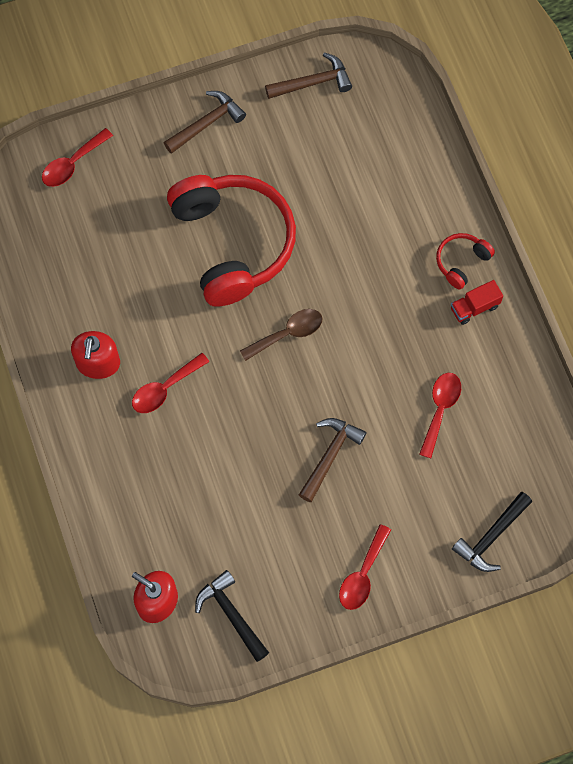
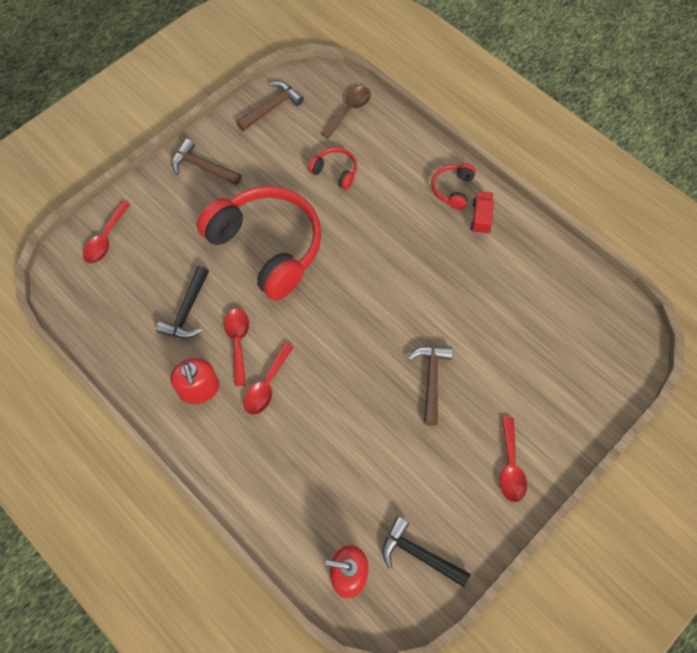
camera: 25 degrees left, 5 degrees down
brown hammer [164,91,246,154] -> brown hammer turned 90 degrees counterclockwise [172,139,242,185]
brown spoon [240,309,323,361] -> brown spoon moved to [321,86,371,139]
red spoon [419,373,461,458] -> red spoon moved to [224,309,249,386]
red truck [451,280,503,325] -> red truck turned 150 degrees clockwise [470,191,494,234]
black hammer [452,492,532,572] -> black hammer moved to [156,266,209,339]
none -> red headphones [308,147,357,190]

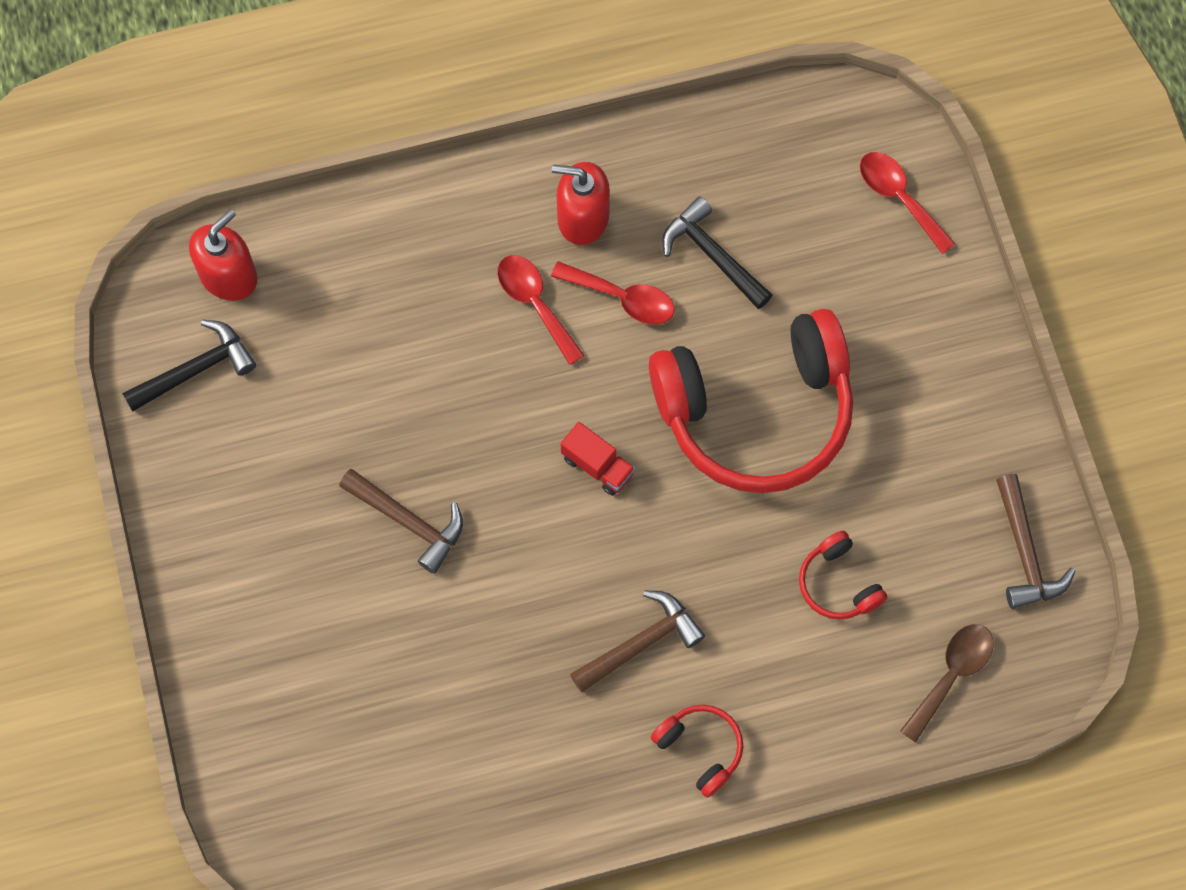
camera: 120 degrees right, 5 degrees up
brown hammer [172,139,242,185] -> brown hammer moved to [570,590,705,693]
red headphones [308,147,357,190] -> red headphones turned 90 degrees clockwise [799,530,888,620]
brown spoon [321,86,371,139] -> brown spoon turned 120 degrees counterclockwise [900,624,994,742]
red truck [470,191,494,234] -> red truck moved to [561,422,635,496]
red spoon [500,417,527,502] -> none

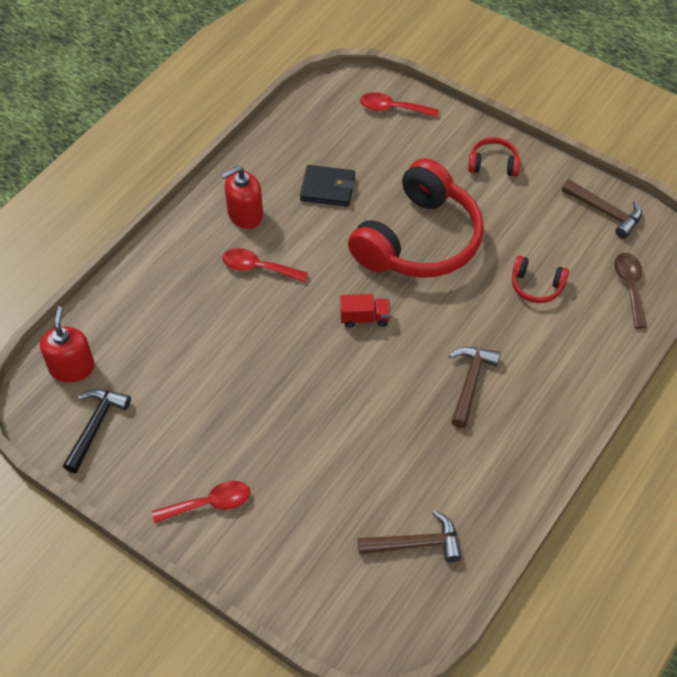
camera: 40 degrees left, 15 degrees down
brown hammer [339,469,463,574] -> brown hammer moved to [358,510,461,562]
red spoon [551,261,675,324] -> red spoon moved to [152,481,250,523]
red headphones [651,705,743,798] -> red headphones moved to [468,137,520,177]
black hammer [662,196,772,309] -> black wallet [300,165,355,207]

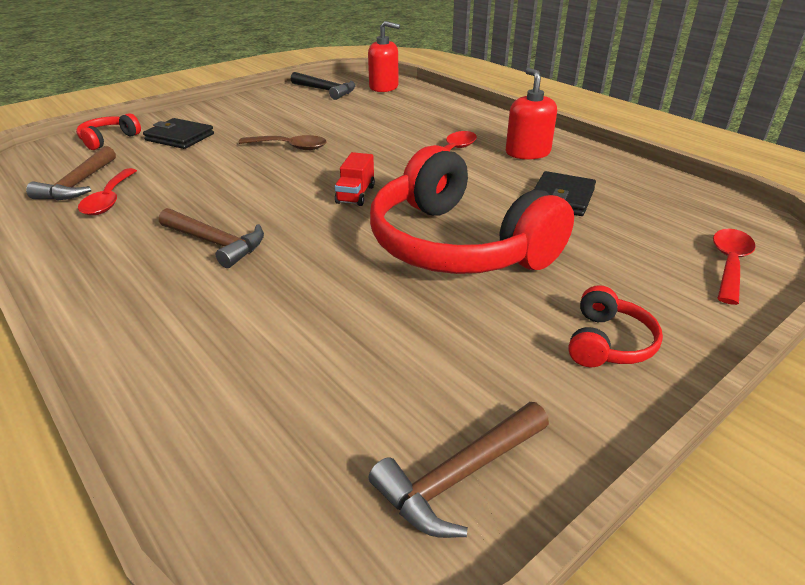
camera: 105 degrees right, 20 degrees down
red spoon [152,481,250,523] -> red spoon moved to [78,168,137,215]
red headphones [512,256,569,303] -> red headphones moved to [76,113,141,150]
brown spoon [614,253,647,328] -> brown spoon moved to [238,135,327,150]
none -> black wallet [143,118,214,149]

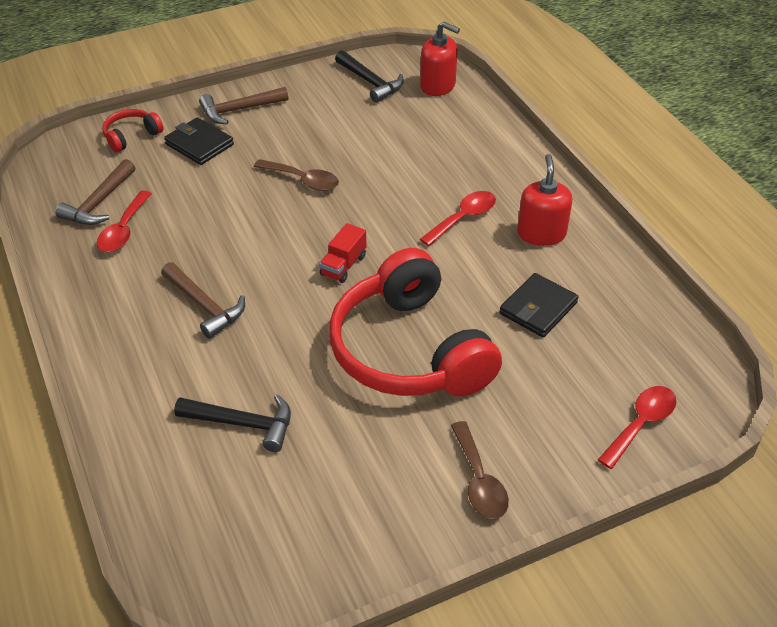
camera: 15 degrees right, 10 degrees up
brown hammer [369,402,549,538] -> brown hammer moved to [199,87,288,124]
red headphones [568,285,663,367] -> brown spoon [451,421,509,519]
none -> black hammer [174,394,291,452]

